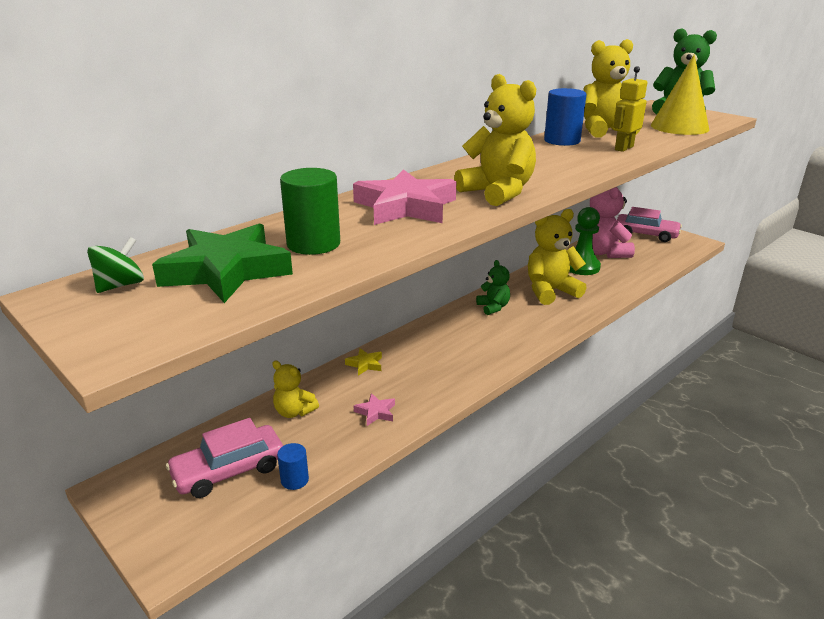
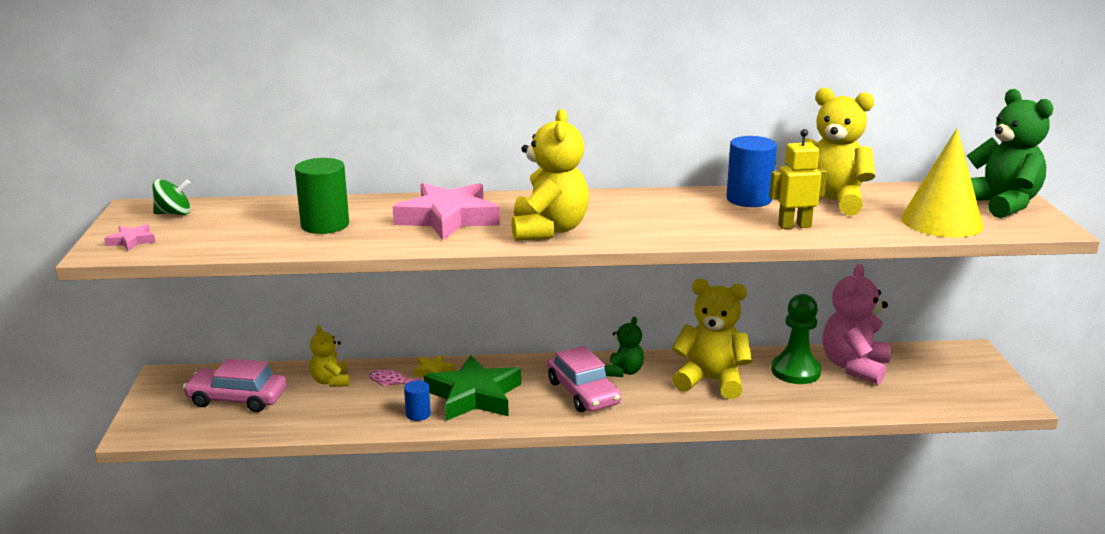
camera: 40 degrees right, 5 degrees down
green star [152,223,293,303] -> green star moved to [424,355,521,421]
blue cylinder [277,443,309,490] -> blue cylinder moved to [404,380,431,421]
pink star [354,393,395,426] -> pink star moved to [104,224,155,251]
pink car [617,207,682,242] -> pink car moved to [547,346,621,412]
none -> pink fish [368,369,420,387]

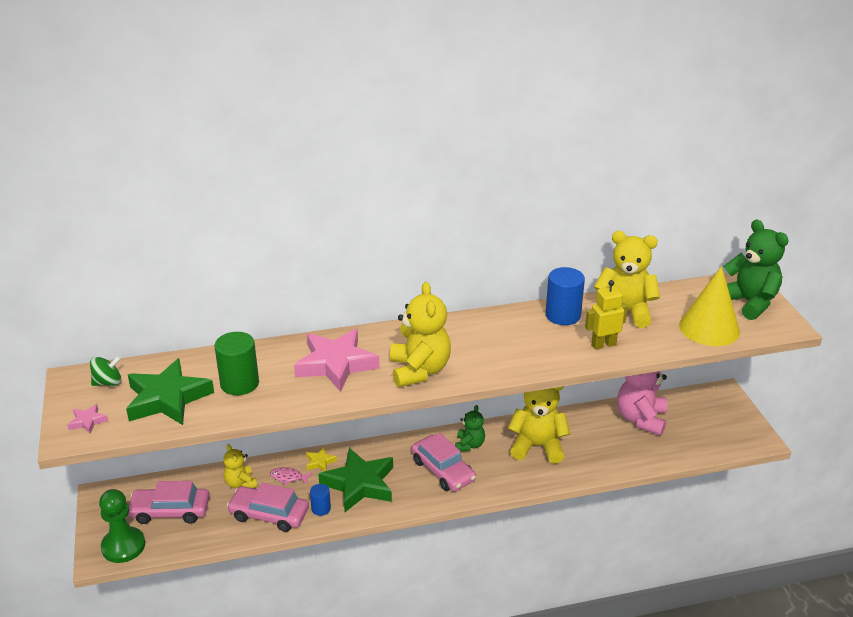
camera: 10 degrees left, 10 degrees up
green pawn [771,294,821,384] -> green pawn moved to [99,489,145,563]
none -> green star [126,358,214,425]
none -> pink car [227,483,309,532]

